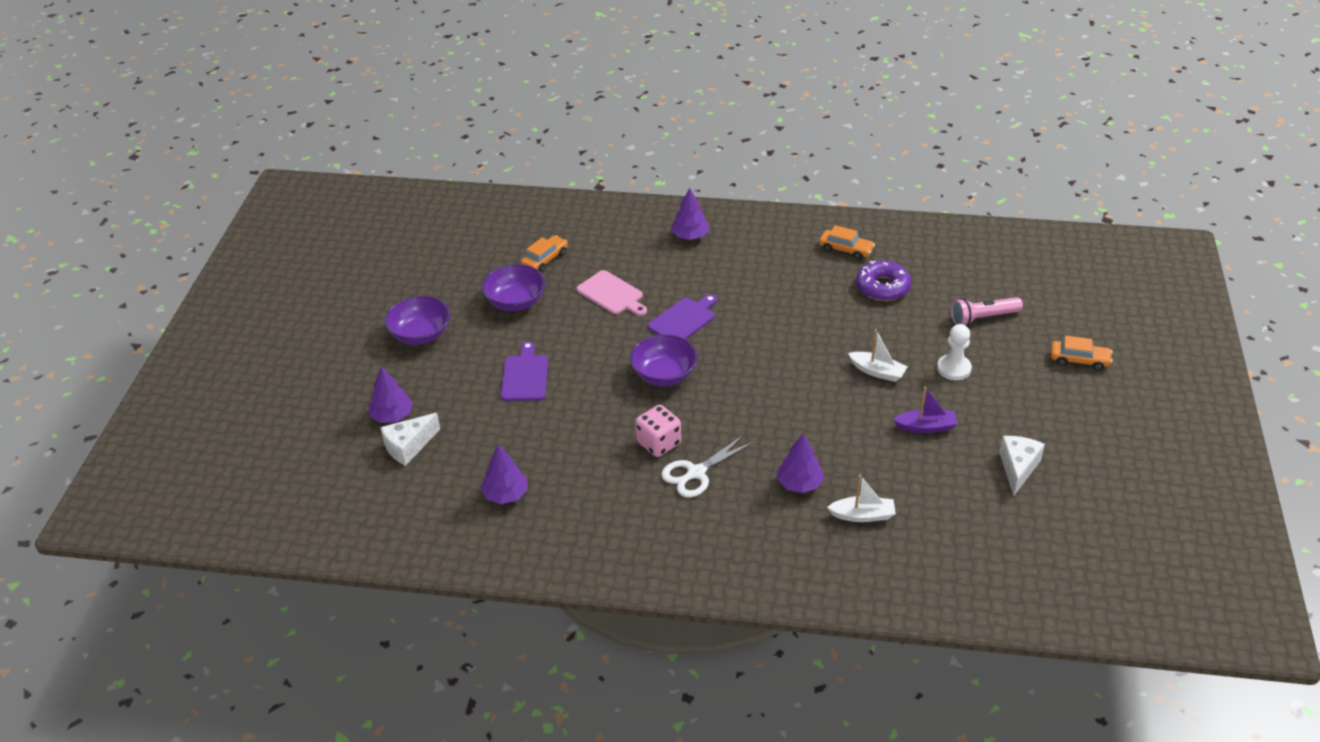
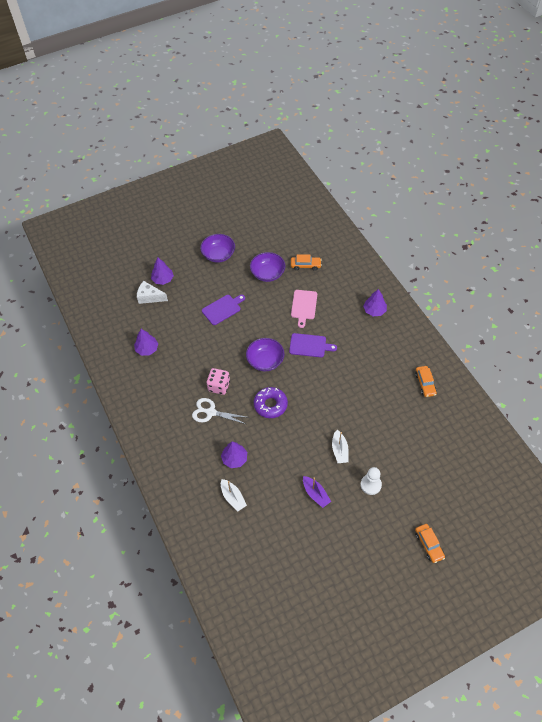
camera: 55 degrees right, 15 degrees up
purple donut [856,261,911,301] -> purple donut moved to [254,387,288,418]
pink flashlight [951,297,1023,326] -> none
white cheese [999,436,1045,496] -> none

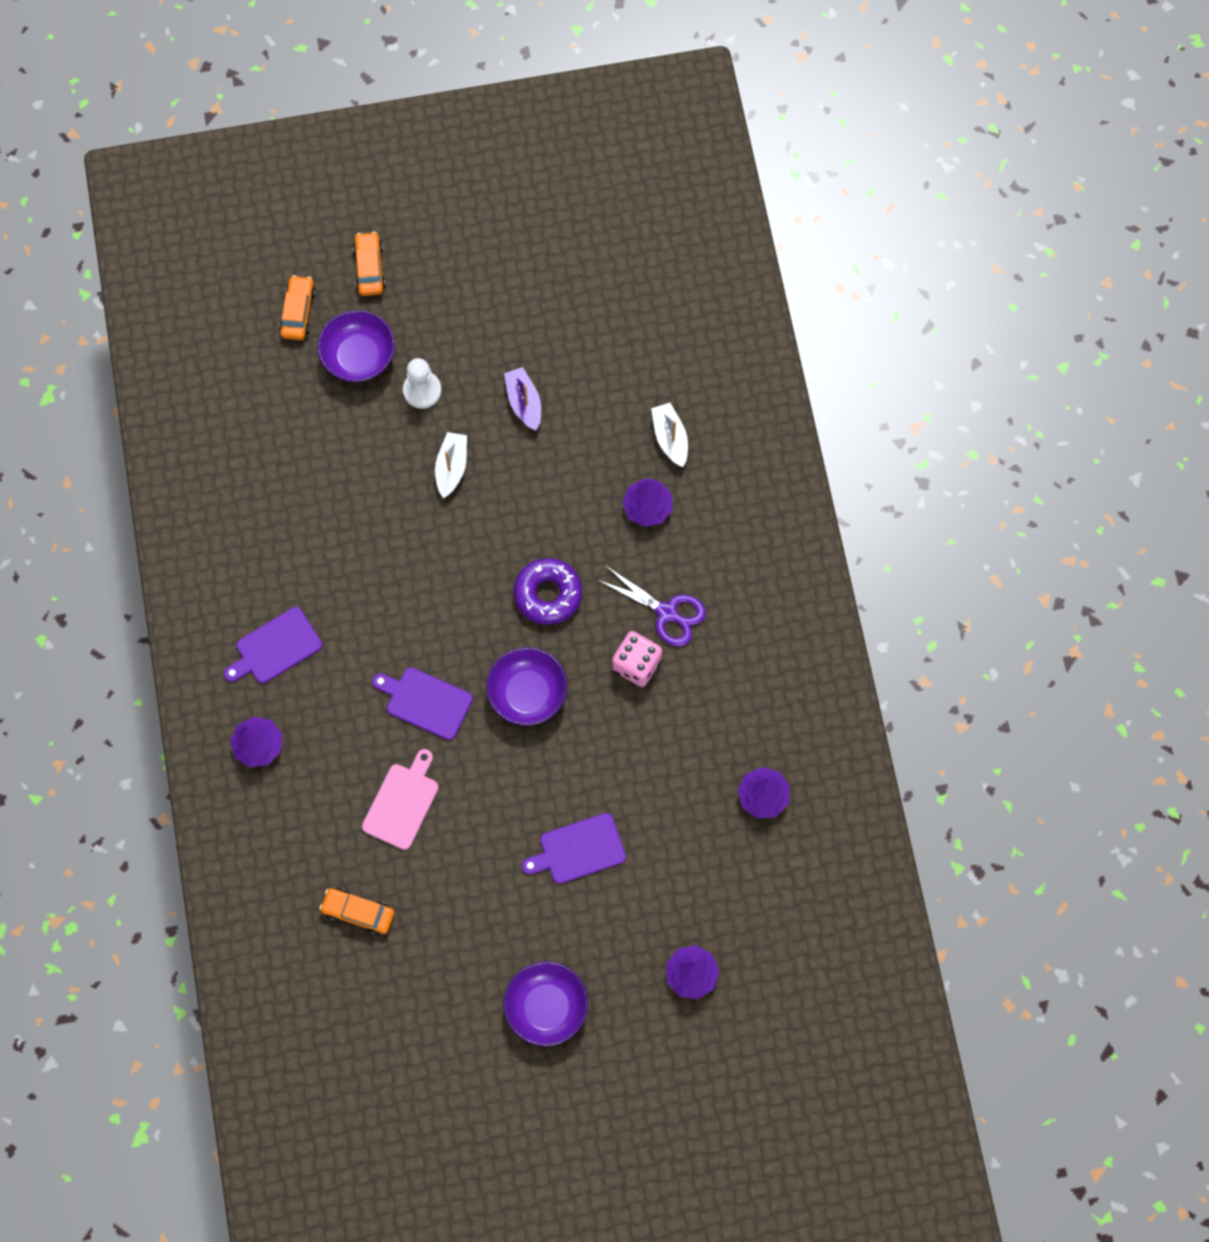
camera: 165 degrees left, 15 degrees up
white cheese [137,281,168,304] -> none
white scissors [192,398,246,424] -> purple scissors [598,566,706,647]
purple bowl [250,252,285,282] -> purple bowl moved to [317,310,395,382]
orange car [415,366,437,397] -> orange car moved to [279,275,316,340]
none -> purple cutting board [224,607,322,683]

